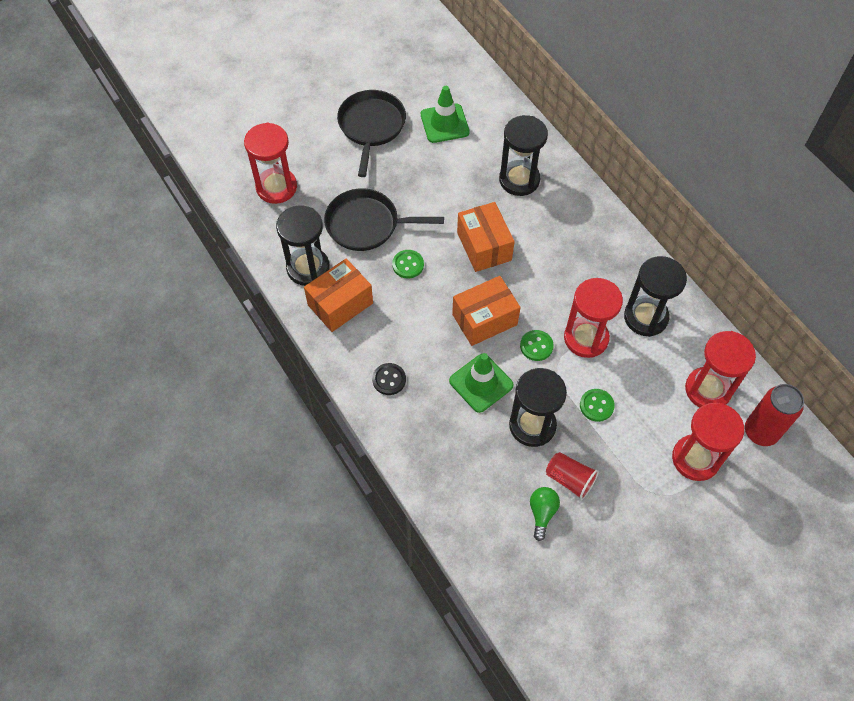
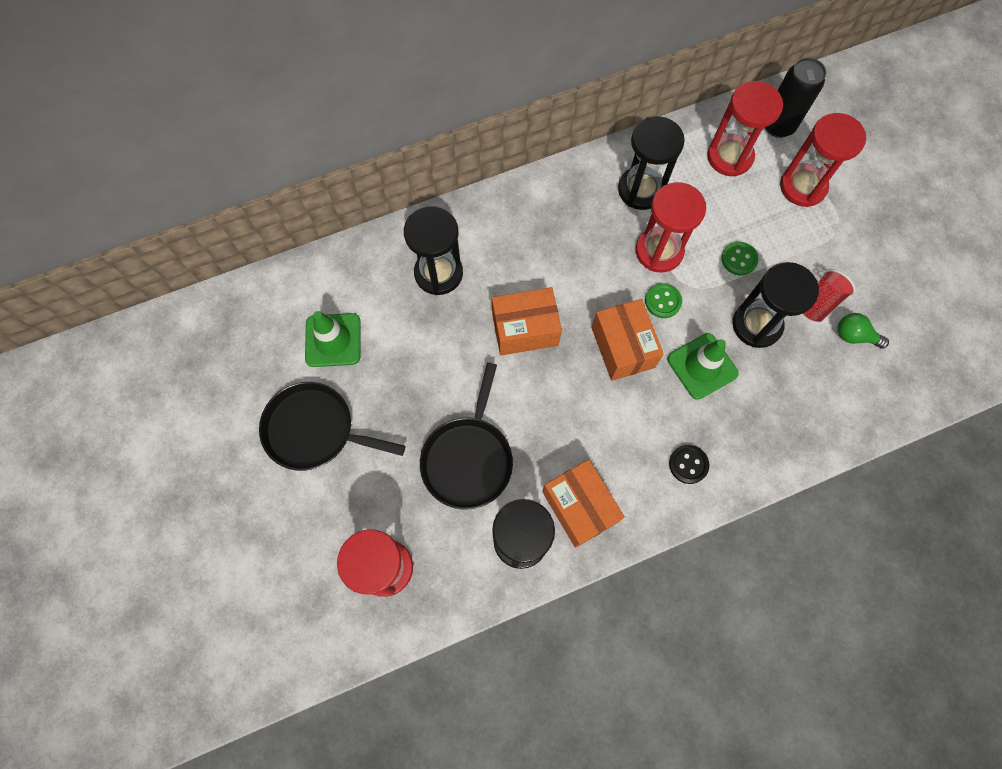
camera: 80 degrees left, 10 degrees up
green button [392,250,424,279] -> none
red can [745,384,804,446] -> black can [765,58,826,138]

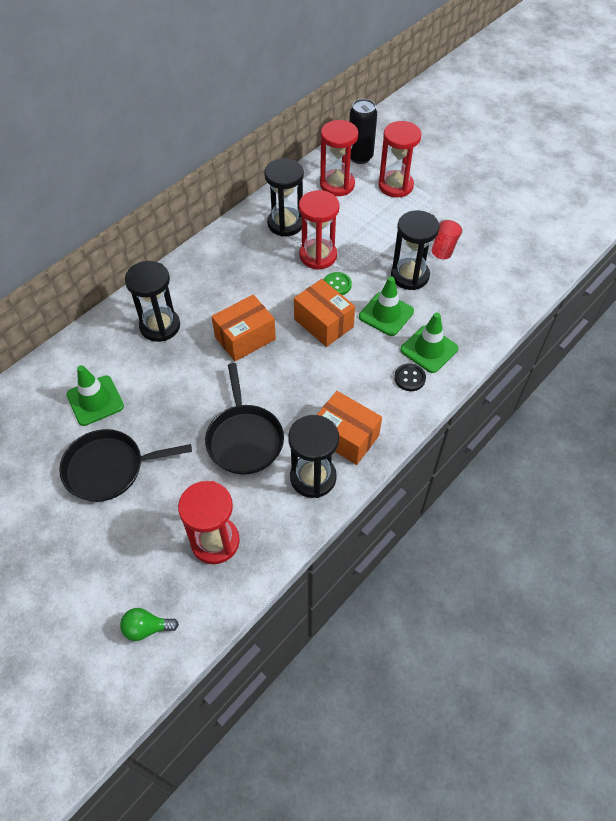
camera: 25 degrees left, 15 degrees down
green button [721,242,759,276] -> none
green light bulb [838,313,889,349] -> green light bulb moved to [120,608,179,641]
none -> green traffic cone [400,312,459,373]

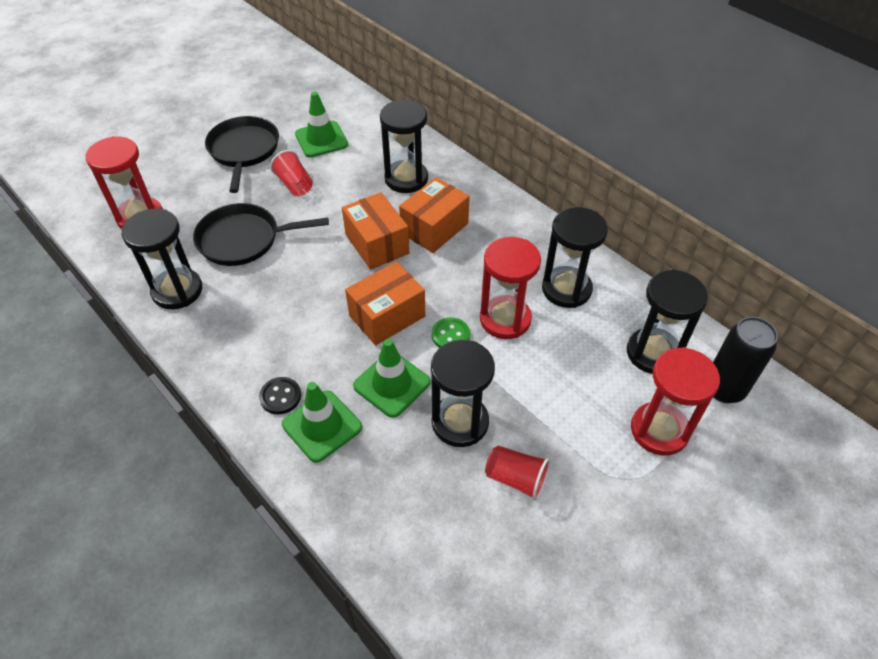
camera: 95 degrees right, 5 degrees down
green light bulb [120,608,179,641] -> none
orange box [317,391,382,465] -> orange box moved to [399,177,470,253]
red hourglass [320,120,358,196] -> black hourglass [627,270,708,374]
none -> red cup [270,150,313,196]

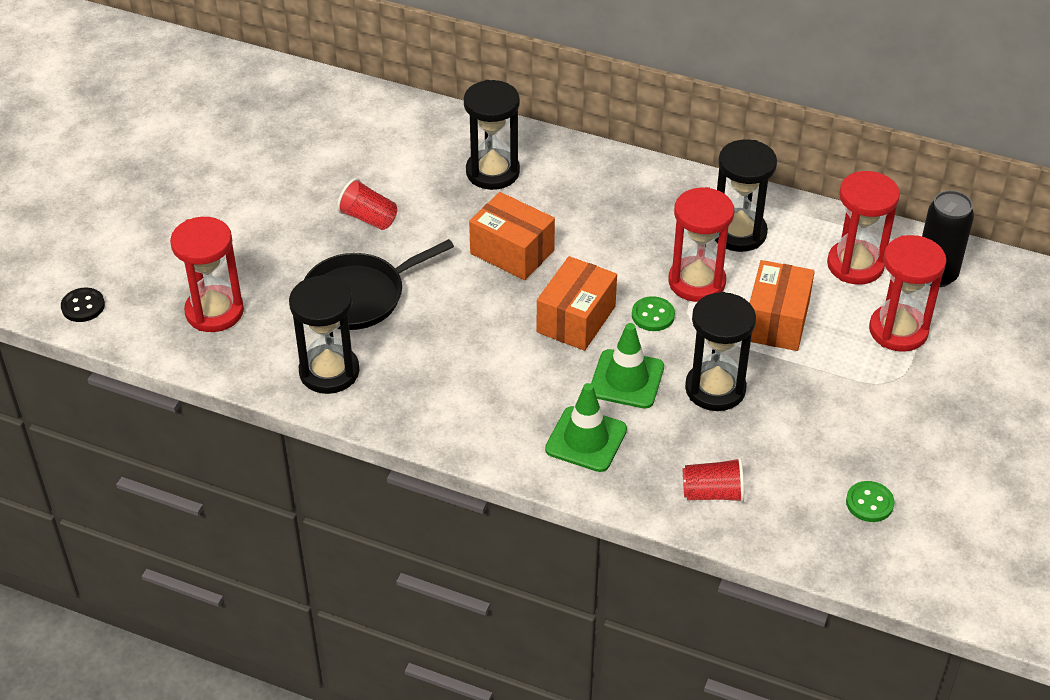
camera: 25 degrees left, 5 degrees down
black pan [205,116,279,193] -> none
black button [259,377,301,414] -> black button moved to [61,288,105,322]
green traffic cone [295,92,348,157] -> none
orange box [399,177,470,253] -> orange box moved to [749,260,815,351]
red cup [485,446,550,500] -> red cup moved to [682,457,744,503]
black hourglass [627,270,708,374] -> red hourglass [827,171,900,284]
none -> green button [846,481,895,522]

